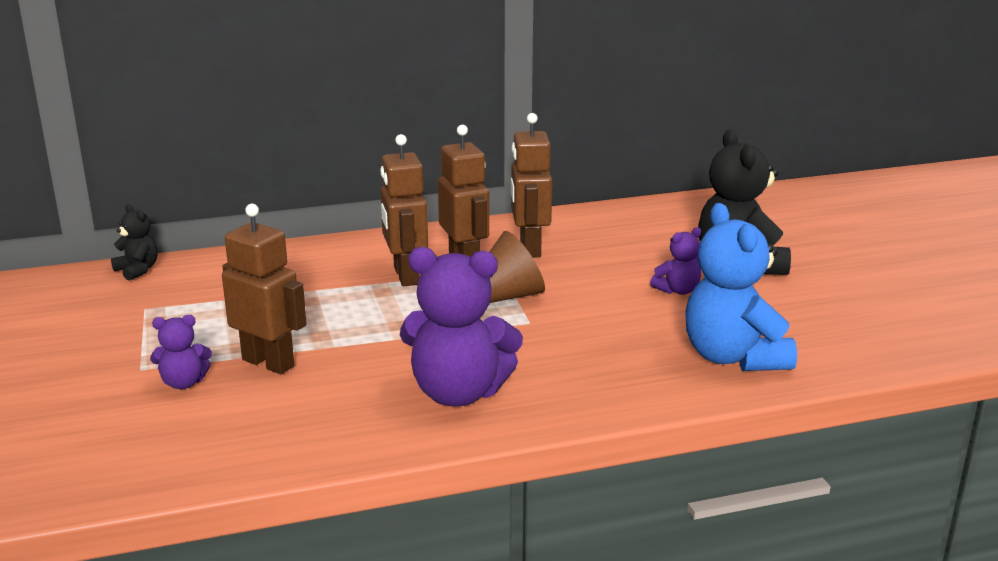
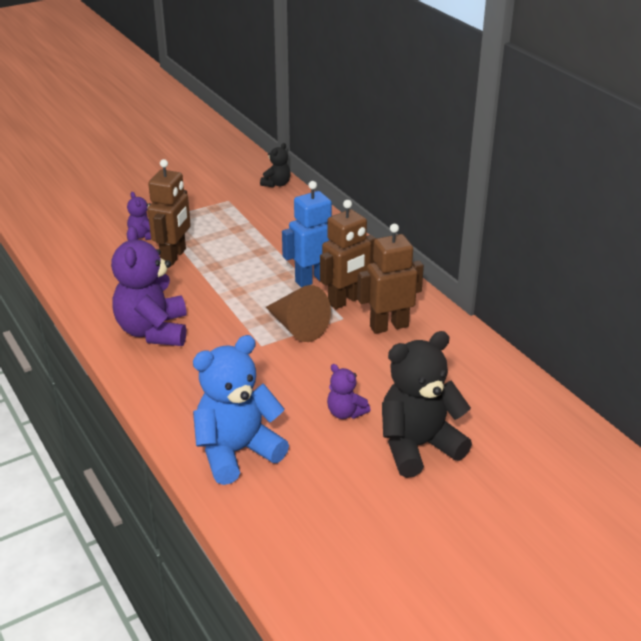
camera: 75 degrees right, 10 degrees up
brown robot [380,134,428,286] -> blue robot [282,181,334,288]

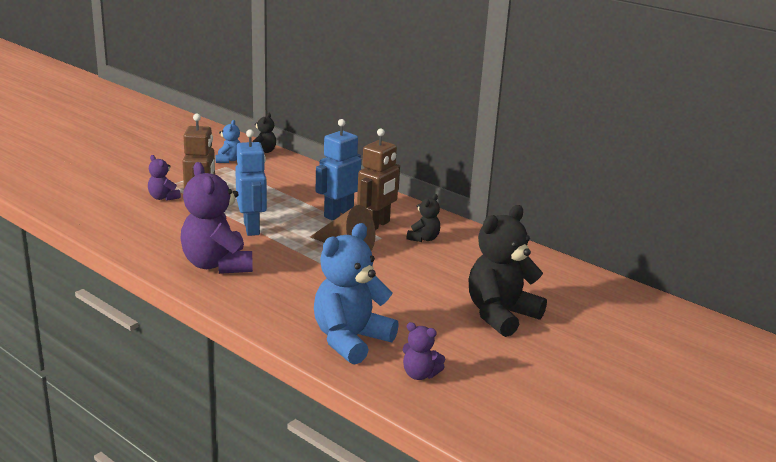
camera: 20 degrees left, 10 degrees down
purple teddy bear [327,364,370,419] -> purple teddy bear moved to [402,322,445,380]
brown robot [357,224,424,334] -> black teddy bear [407,194,440,242]
none -> blue teddy bear [215,120,240,163]
none -> blue robot [235,129,267,236]

